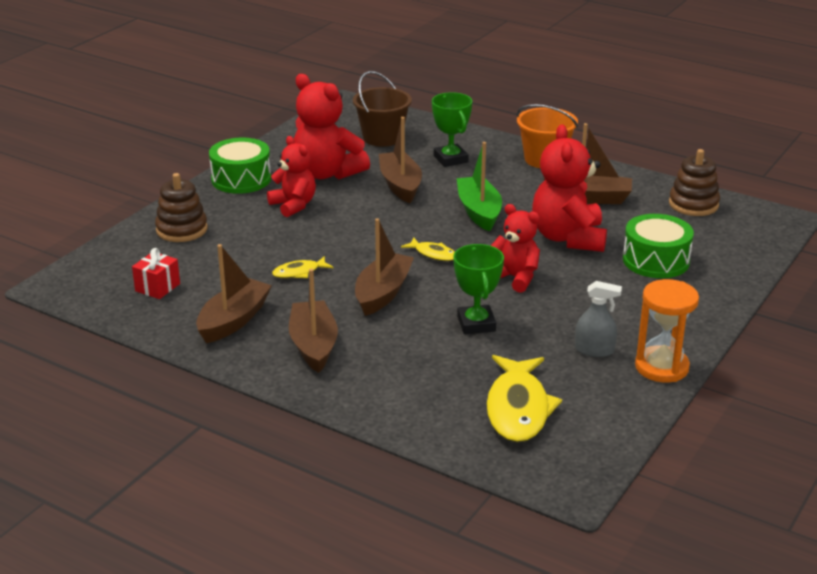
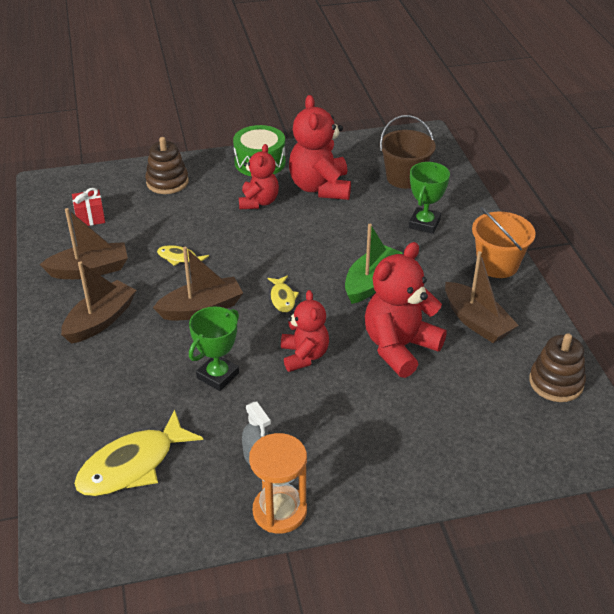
camera: 45 degrees right, 10 degrees up
brown boat [379,117,422,203] -> none
green drum [623,214,694,278] -> none

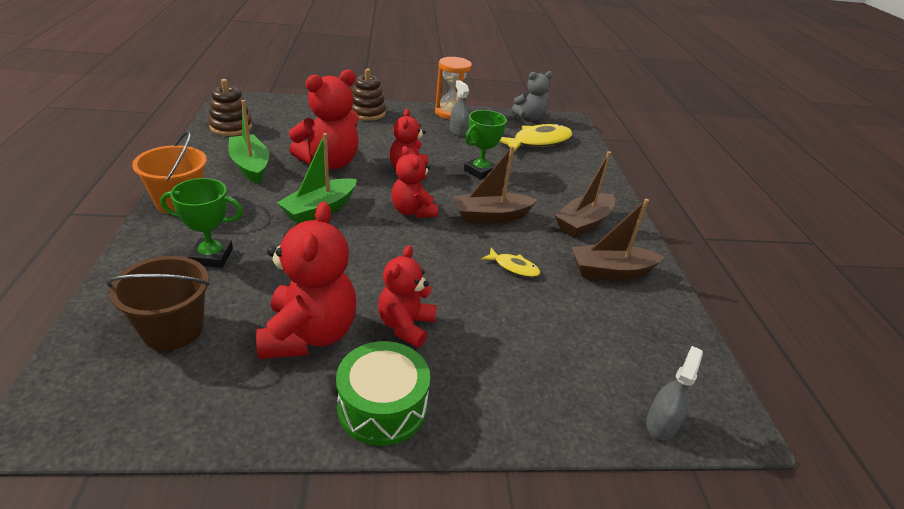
camera: 175 degrees left, 5 degrees down
red gift [72,188,105,226] -> none
brown stacking toy [145,137,189,194] -> brown stacking toy moved to [351,69,386,121]
yellow fish [267,276,299,313] -> red teddy bear [391,146,438,218]
green trophy [409,162,450,234] -> green trophy turned 60 degrees clockwise [160,178,243,268]
brown boat [445,251,519,343] -> green boat [229,100,269,184]
none -> grey teddy bear [511,71,553,121]
none -> grey spray bottle [646,346,703,441]

